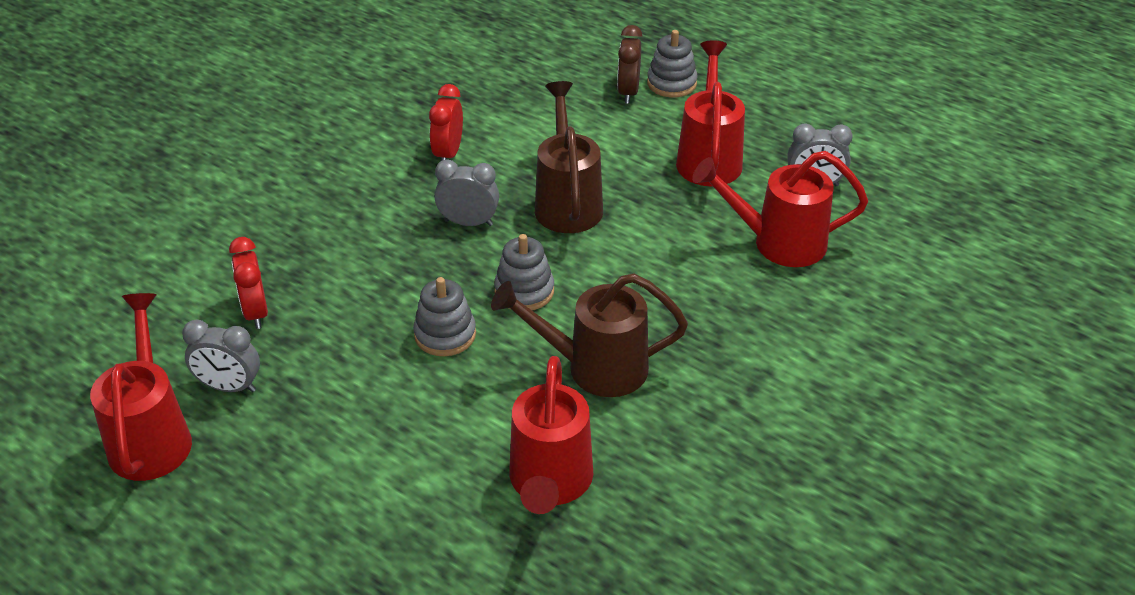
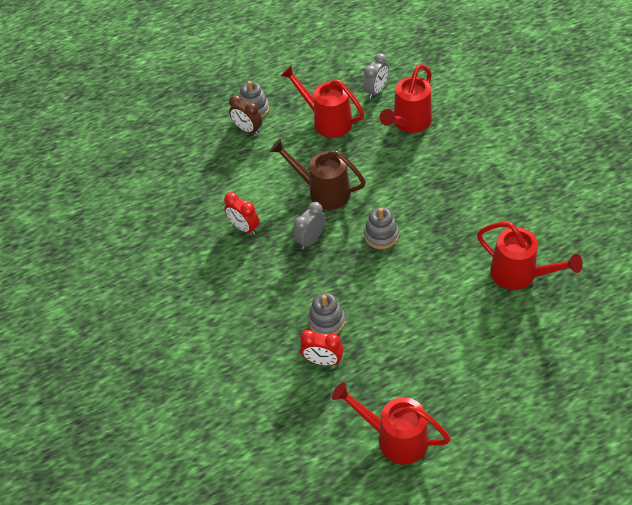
camera: 55 degrees left, 10 degrees up
grey clock [182,320,260,392] -> none
grey stacking toy [413,277,476,356] -> grey stacking toy moved to [308,293,345,335]
brown watering can [491,273,688,397] -> none

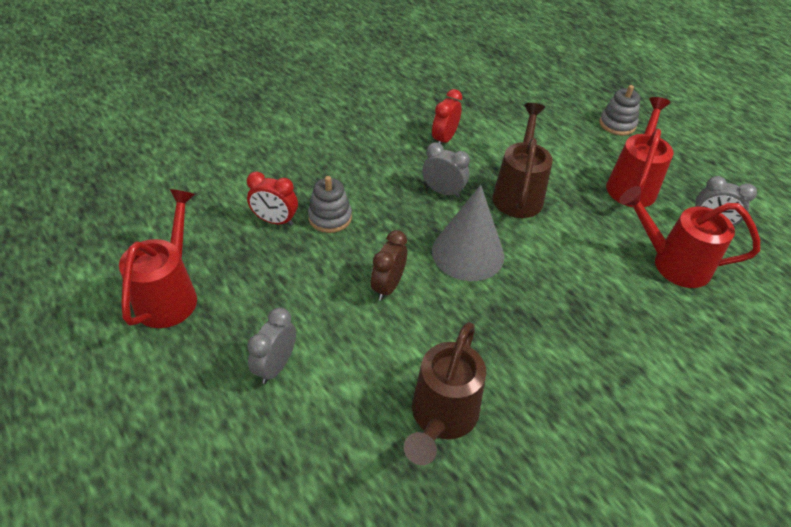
camera: 70 degrees right, 5 degrees down
brown clock [229,95,262,135] -> brown clock moved to [371,230,407,301]
red clock [300,330,344,366] -> red clock turned 75 degrees counterclockwise [247,172,298,225]
grey stacking toy [364,207,399,249] -> grey cone [432,185,504,281]
red watering can [477,222,583,290] -> brown watering can [404,322,486,465]
none -> grey clock [247,307,296,384]

